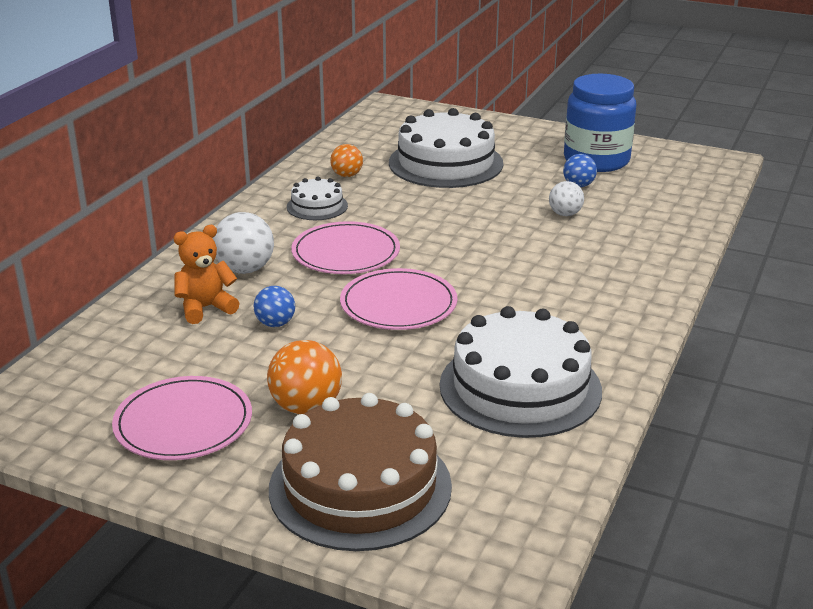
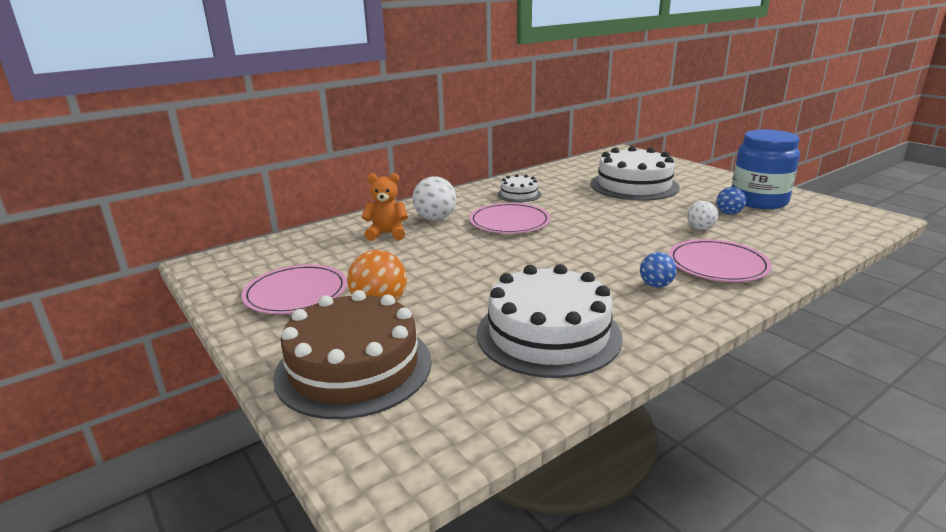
camera: 30 degrees right, 5 degrees down
blue ball [254,286,295,327] -> blue ball moved to [640,252,677,288]
orange ball [330,144,363,177] -> none
pink plate [340,268,457,330] -> pink plate moved to [669,239,772,282]

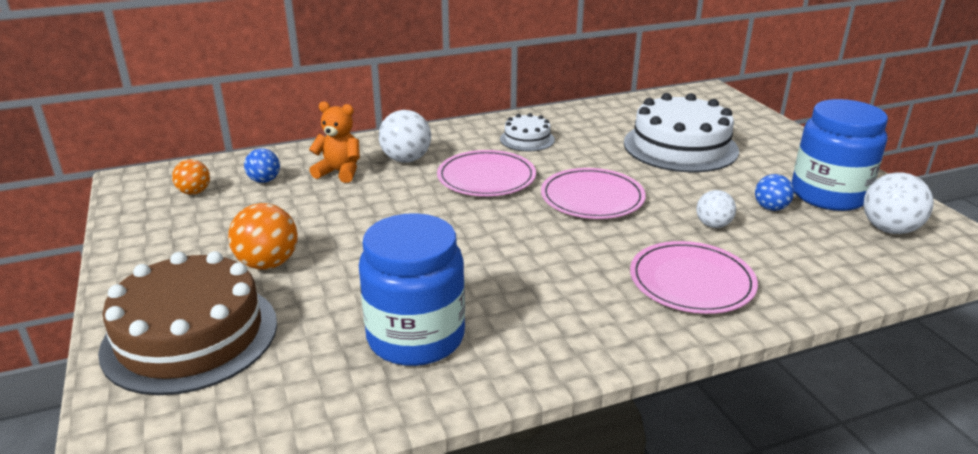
camera: 15 degrees right, 5 degrees up
pink plate [241,264,347,314] -> pink plate moved to [541,168,646,219]
white cake [477,264,623,378] -> blue jar [359,213,465,366]
blue ball [640,252,677,288] -> blue ball moved to [244,148,280,183]
none -> orange ball [172,159,210,195]
none -> white ball [863,172,934,234]

